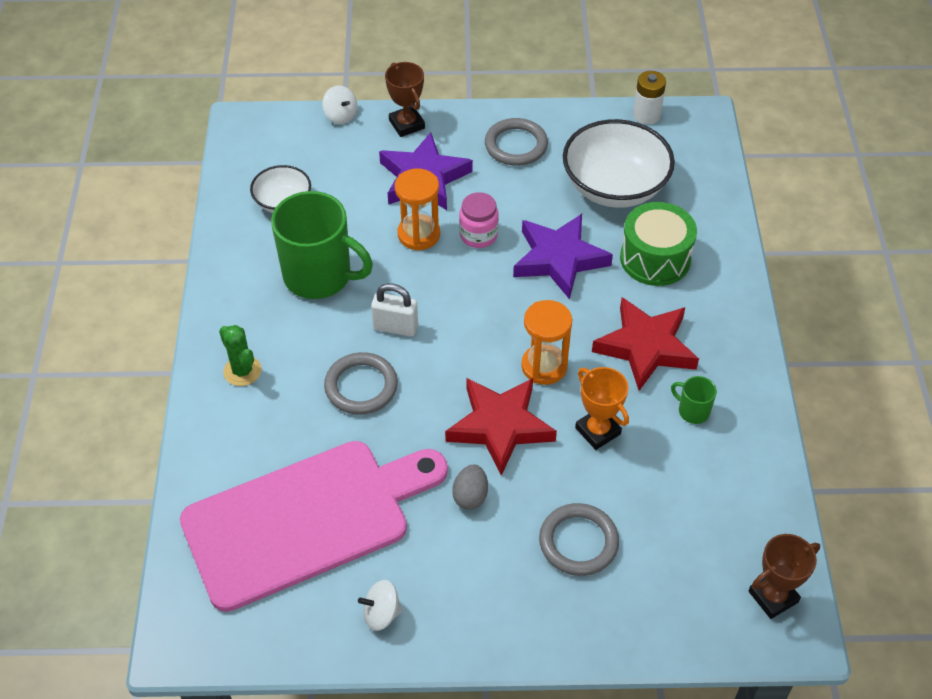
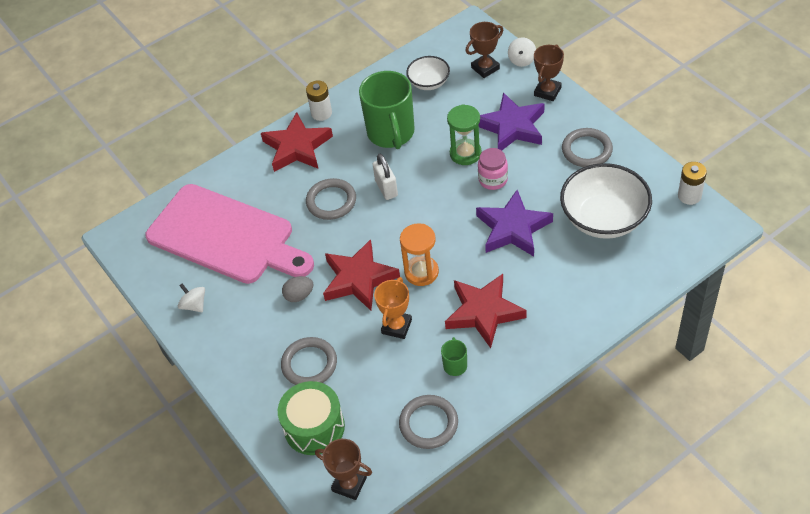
camera: 60 degrees right, 0 degrees up
green cactus [219,325,262,386] -> red star [261,112,333,172]
orange hourglass [395,169,440,251] -> green hourglass [447,104,482,165]
green drum [620,202,697,286] -> green drum moved to [278,381,345,455]
none -> white battery [306,81,332,121]
none -> grey ring [399,395,458,449]
none -> brown trophy [465,22,503,78]

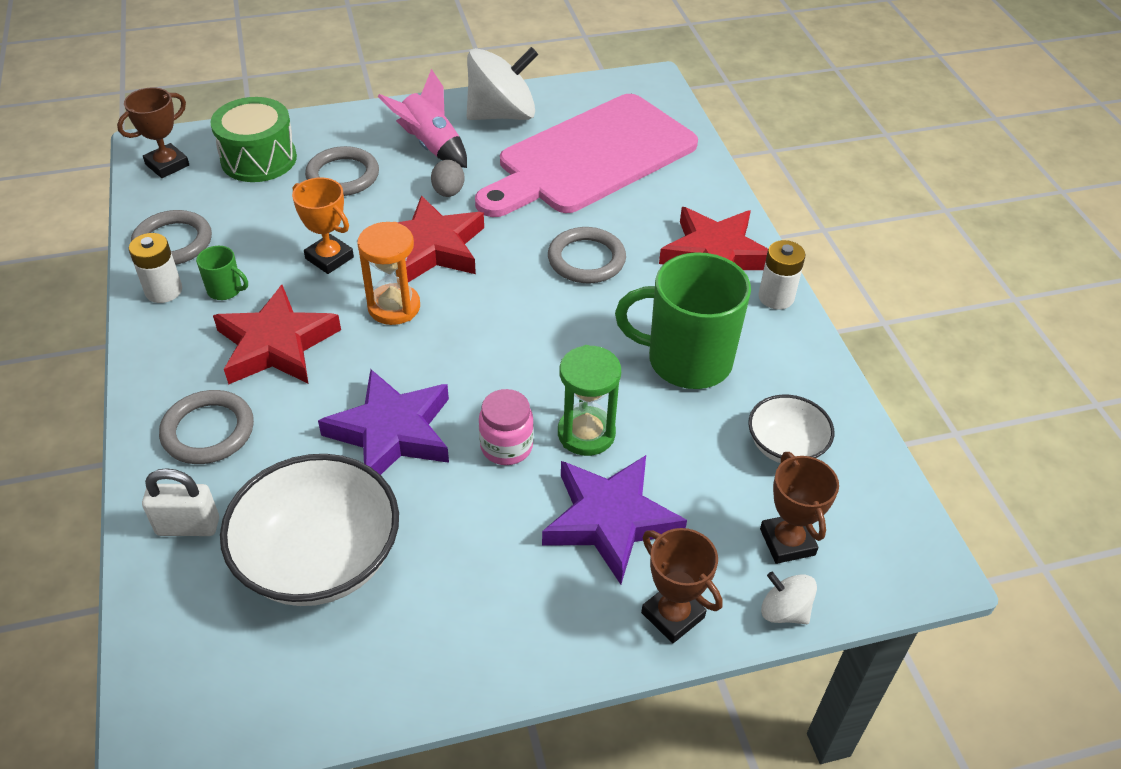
camera: 105 degrees right, 5 degrees down
white spinning top [178,283,205,312] -> white spinning top [467,47,538,120], size x2.13
white padlock [373,154,398,200] -> white padlock moved to [142,468,219,536]
grey ring [562,128,613,167] -> grey ring moved to [159,390,254,464]
white battery [678,162,707,205] -> white battery moved to [129,233,182,303]
none -> pink rocket [378,69,467,168]

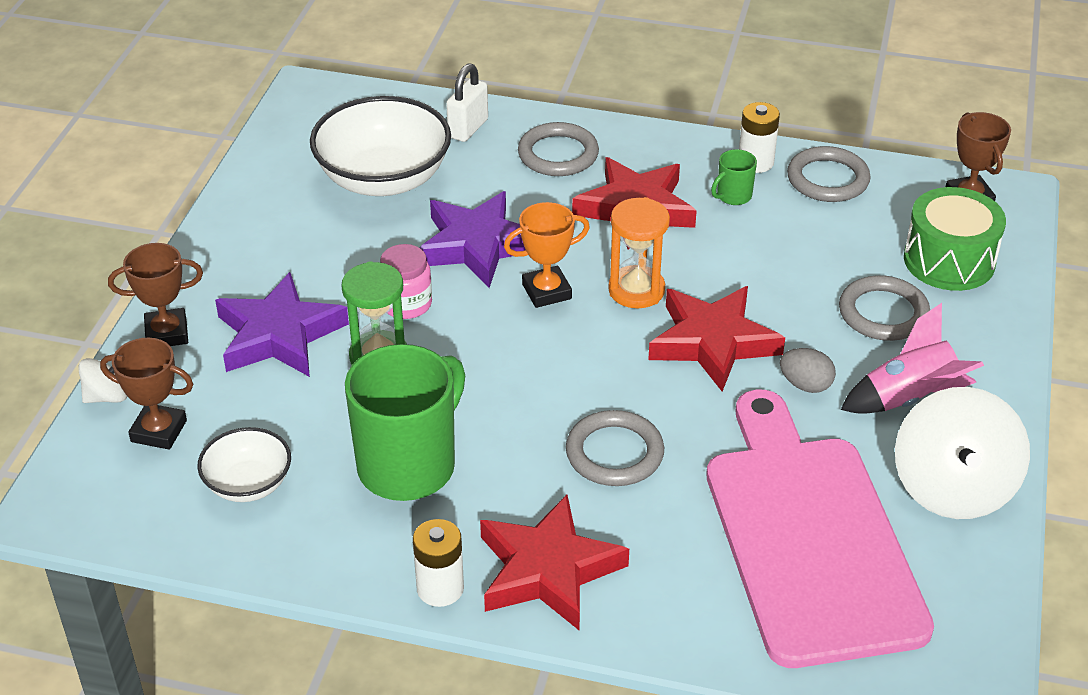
camera: 120 degrees right, 5 degrees down
orange trophy [292,177,354,274] -> orange trophy moved to [504,202,590,308]

